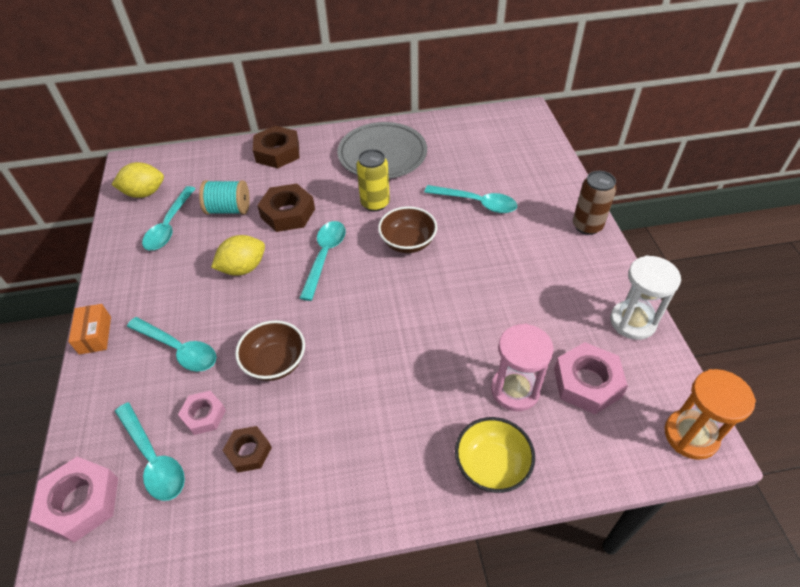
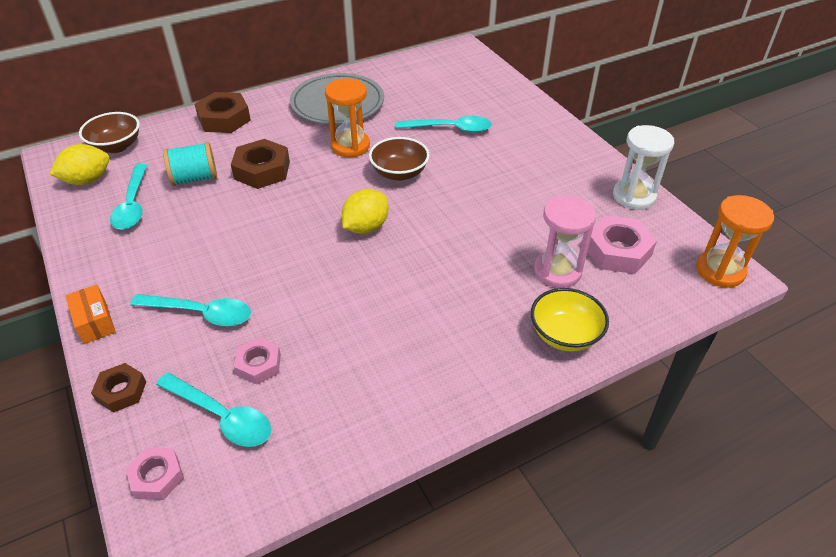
camera: 20 degrees left, 5 degrees down
pink nut [30,457,118,543] -> pink nut [125,448,184,500], size x0.61
yellow lemon [211,235,265,276] -> yellow lemon moved to [342,189,389,234]
brown nut [223,426,272,473] -> brown nut moved to [91,363,146,413]
brown bowl [235,320,305,381] -> brown bowl moved to [79,112,140,153]
turquoise spoon [300,221,346,301] -> none
yellow can [356,149,390,211] -> orange hourglass [325,78,370,157]
brown can [573,171,617,235] -> none

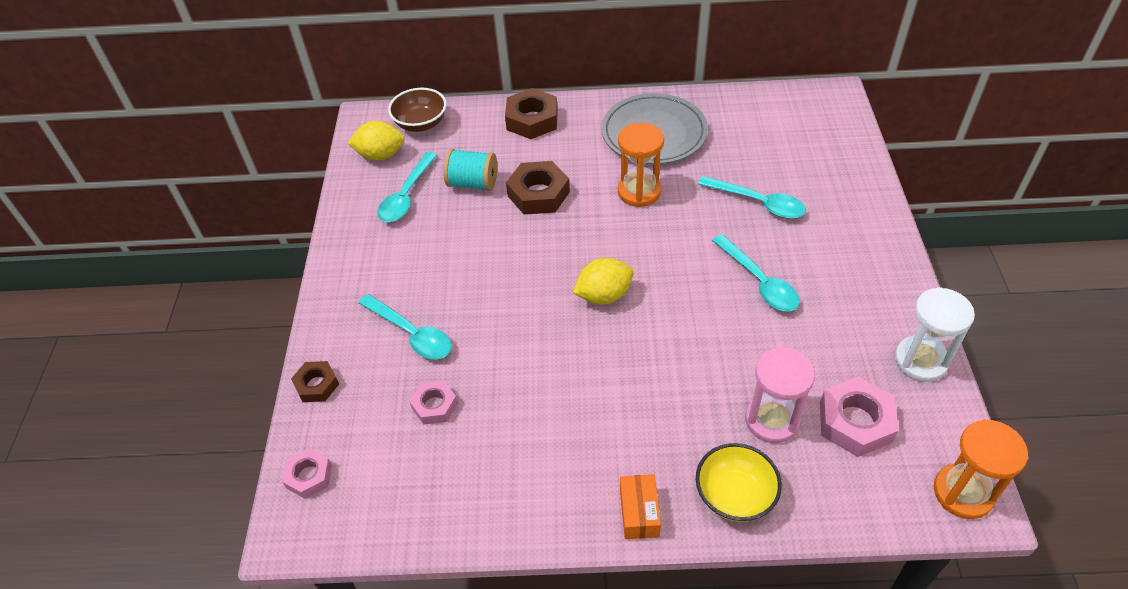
camera: 30 degrees right, 5 degrees up
orange box [65,285,116,344] -> orange box moved to [620,474,661,539]
turquoise spoon [156,373,271,447] -> turquoise spoon moved to [712,234,800,311]
brown bowl [369,137,430,181] -> none

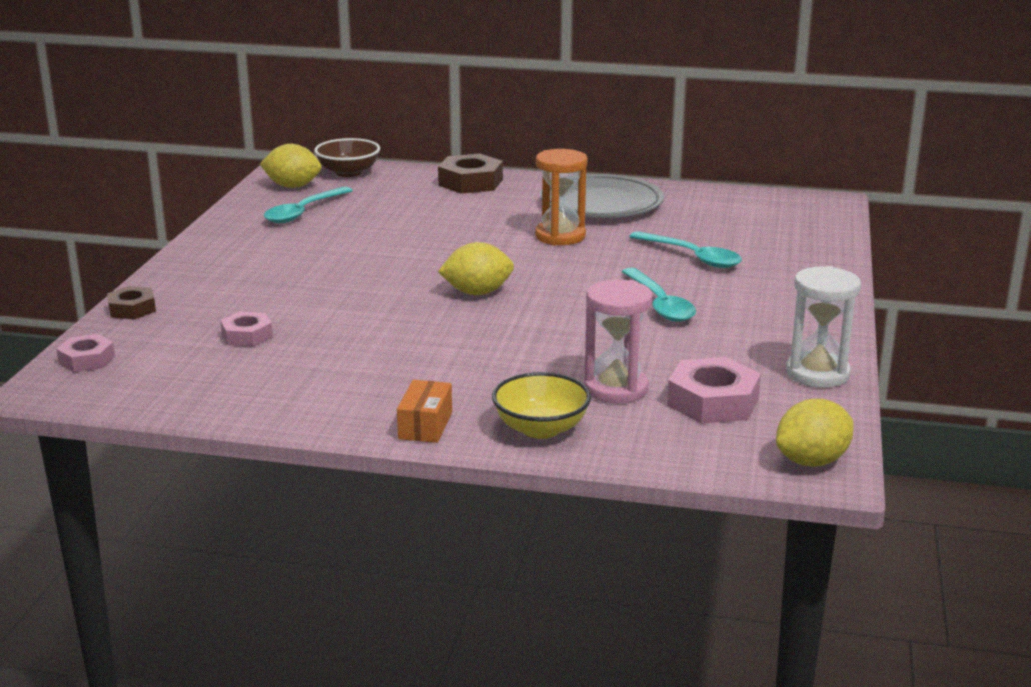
camera: 10 degrees right, 25 degrees down
turquoise spoon [359,294,452,359] -> none
turquoise spool [443,149,497,191] -> none
brown nut [506,161,570,215] -> none
orange hourglass [934,419,1028,519] -> yellow lemon [776,399,854,467]

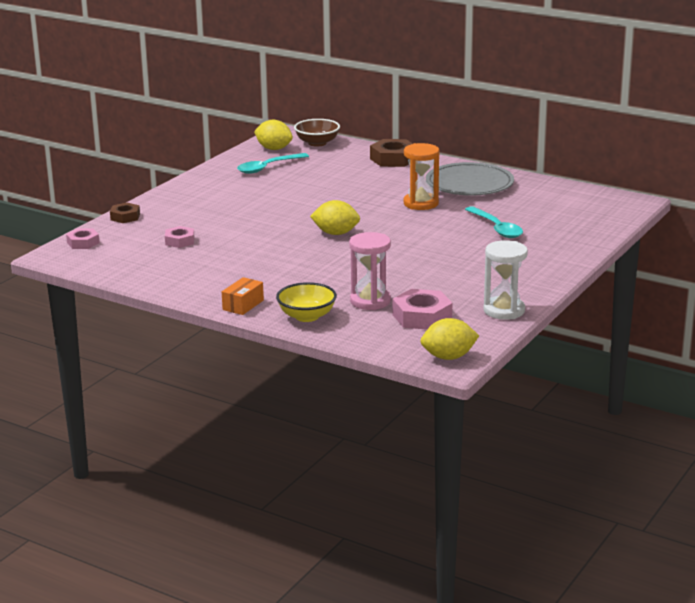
camera: 20 degrees right, 0 degrees up
turquoise spoon [621,268,696,322] -> none

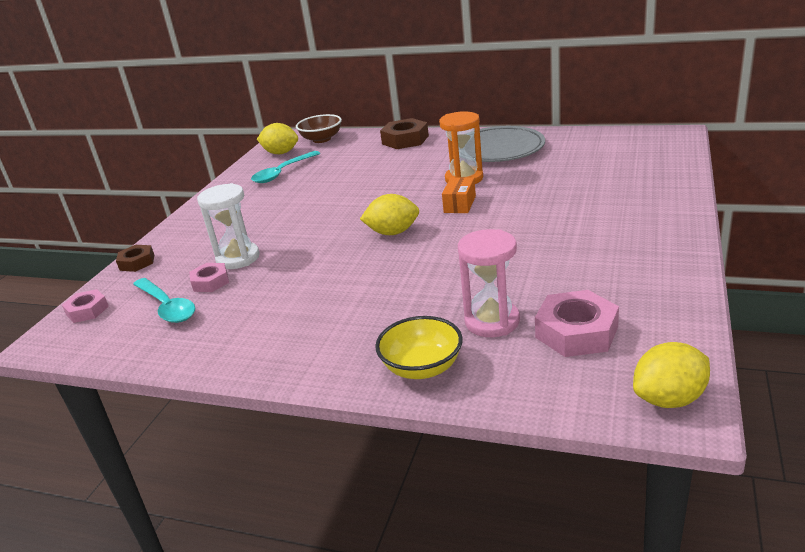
camera: 10 degrees left, 5 degrees up
orange box [222,277,264,315] -> orange box moved to [442,177,476,213]
turquoise spoon [465,206,523,238] -> turquoise spoon moved to [133,278,195,323]
white hourglass [484,240,528,320] -> white hourglass moved to [197,183,260,269]

